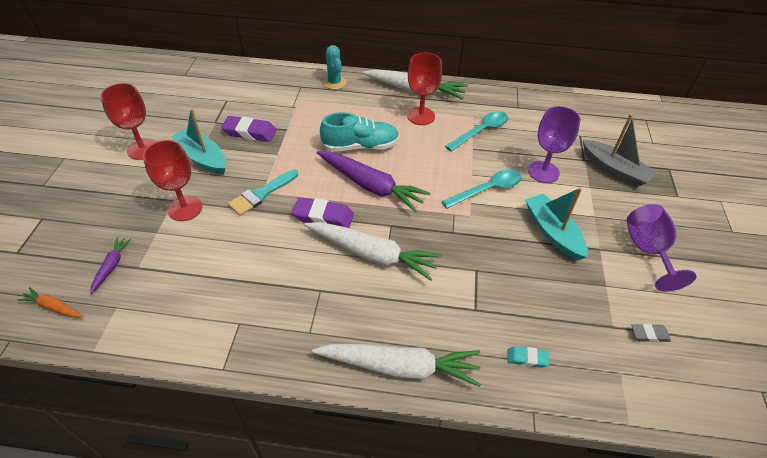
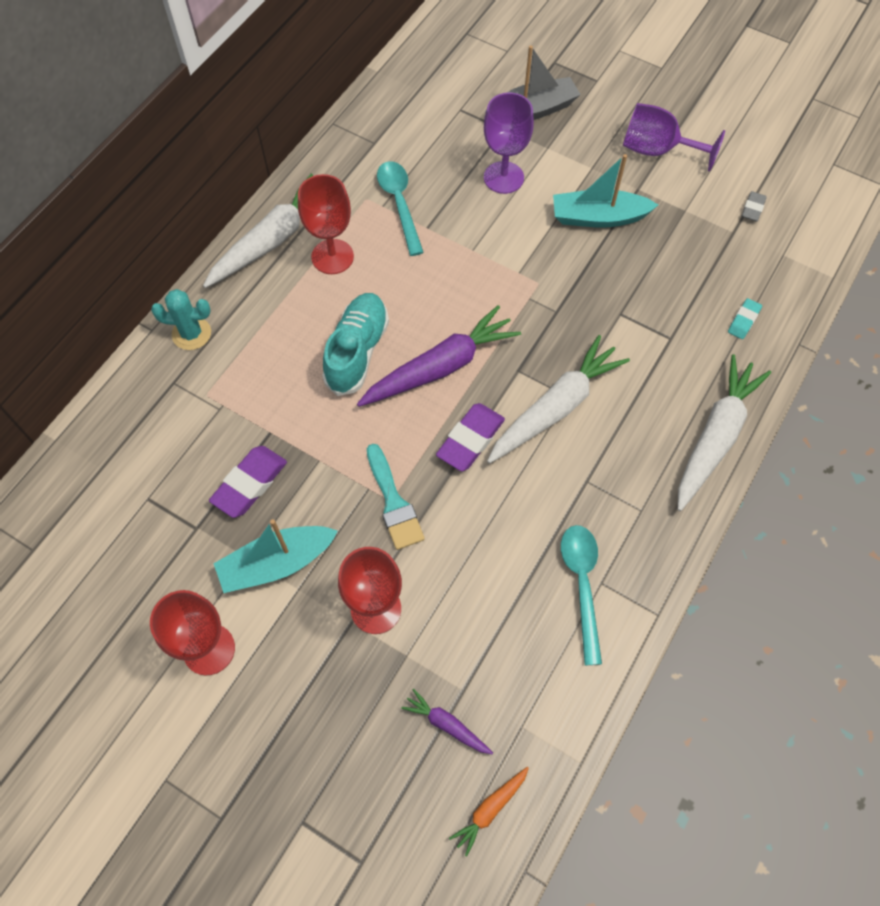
camera: 65 degrees left, 15 degrees up
turquoise spoon [442,169,522,209] -> turquoise spoon moved to [561,525,602,665]

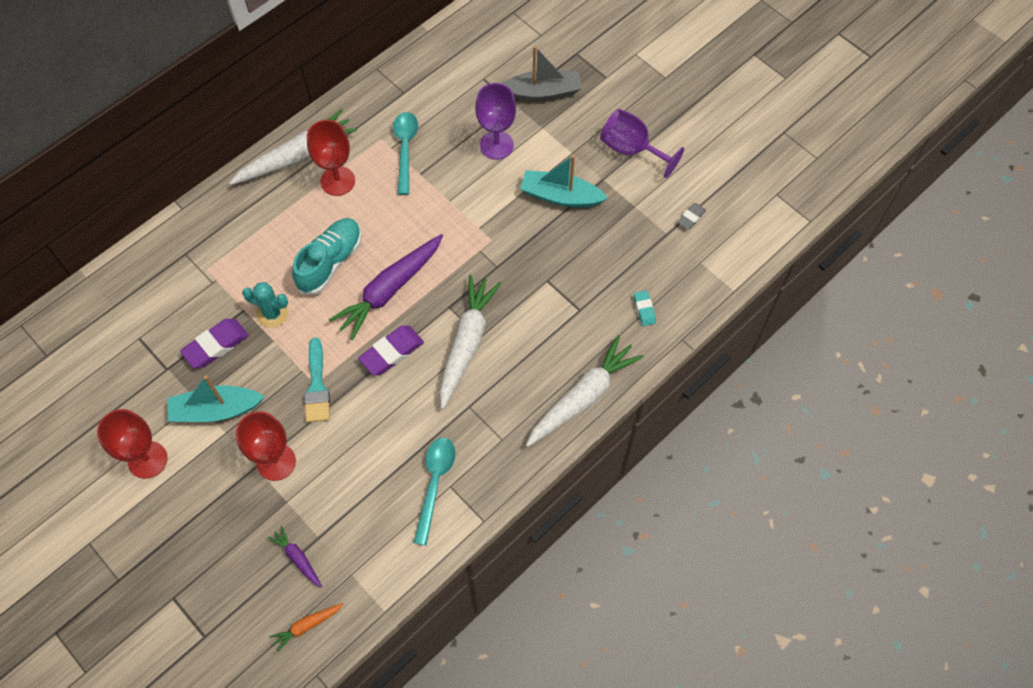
camera: 15 degrees right, 0 degrees up
turquoise cactus [151,289,211,350] -> turquoise cactus moved to [242,282,289,328]
purple carrot [357,305,521,407] -> purple carrot turned 150 degrees clockwise [329,234,443,340]
white carrot [487,335,630,463] -> white carrot turned 45 degrees counterclockwise [440,275,501,409]
turquoise eraser [728,298,762,339] -> turquoise eraser turned 60 degrees counterclockwise [634,291,656,326]

